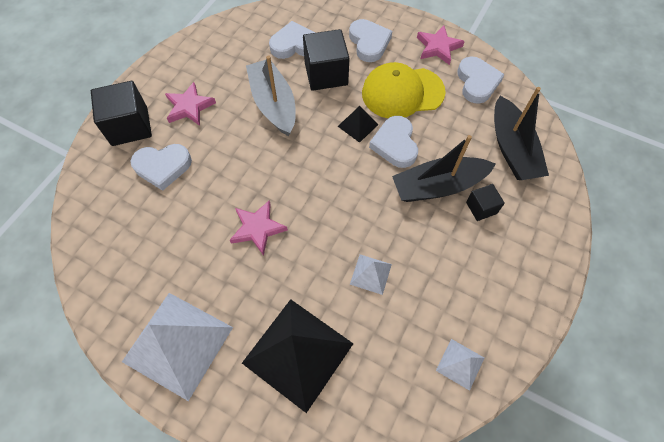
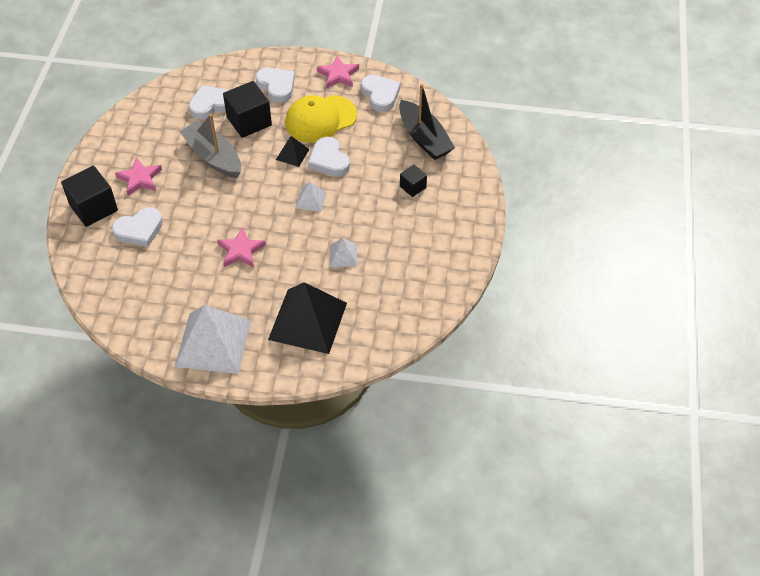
camera: 20 degrees left, 10 degrees down
black boat [392,135,496,202] -> none
white pyramid [436,339,484,391] -> white pyramid moved to [295,182,327,212]

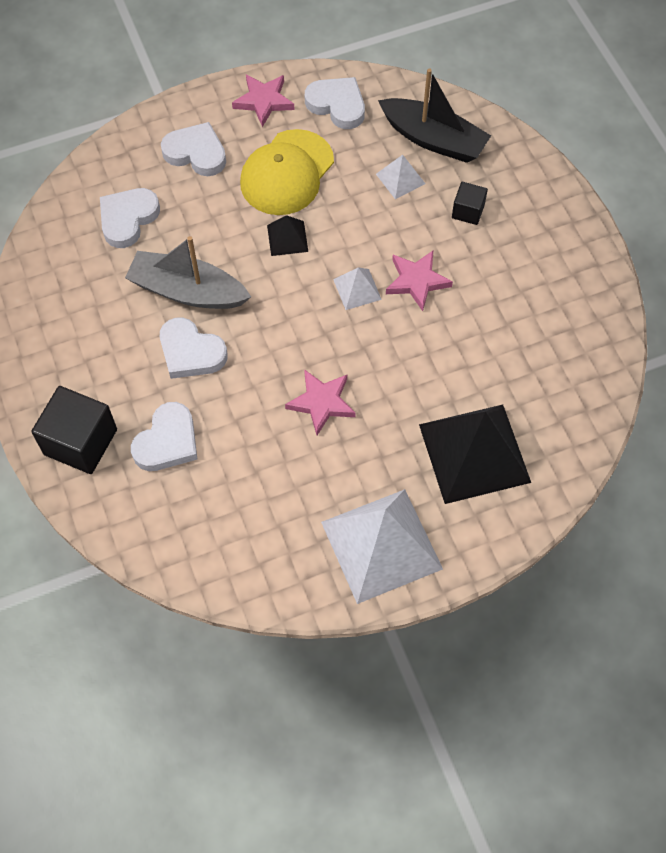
camera: 30 degrees left, 10 degrees up
pink star [115,157,162,196] -> pink star moved to [386,251,453,311]
black cube [223,81,272,138] -> none
white heart [308,137,350,176] -> white heart moved to [160,317,228,379]
white pyramid [330,238,357,267] -> white pyramid moved to [376,155,426,199]

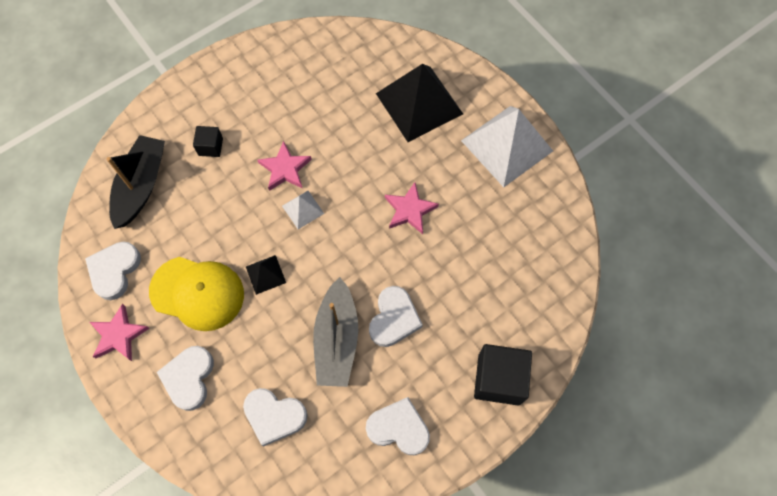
camera: 105 degrees left, 5 degrees up
white heart [131,402,198,471] -> white heart moved to [366,397,430,455]
white pyramid [376,155,426,199] -> none

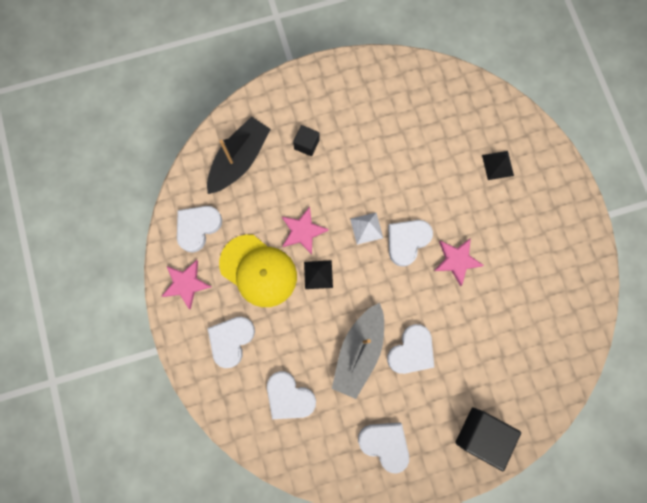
camera: 20 degrees right, 10 degrees up
pink star [257,141,312,191] -> pink star moved to [282,207,328,255]
black pyramid [376,64,463,142] -> black pyramid [482,151,514,180], size x0.45
white pyramid [461,106,553,187] -> none
none -> white heart [388,220,433,267]

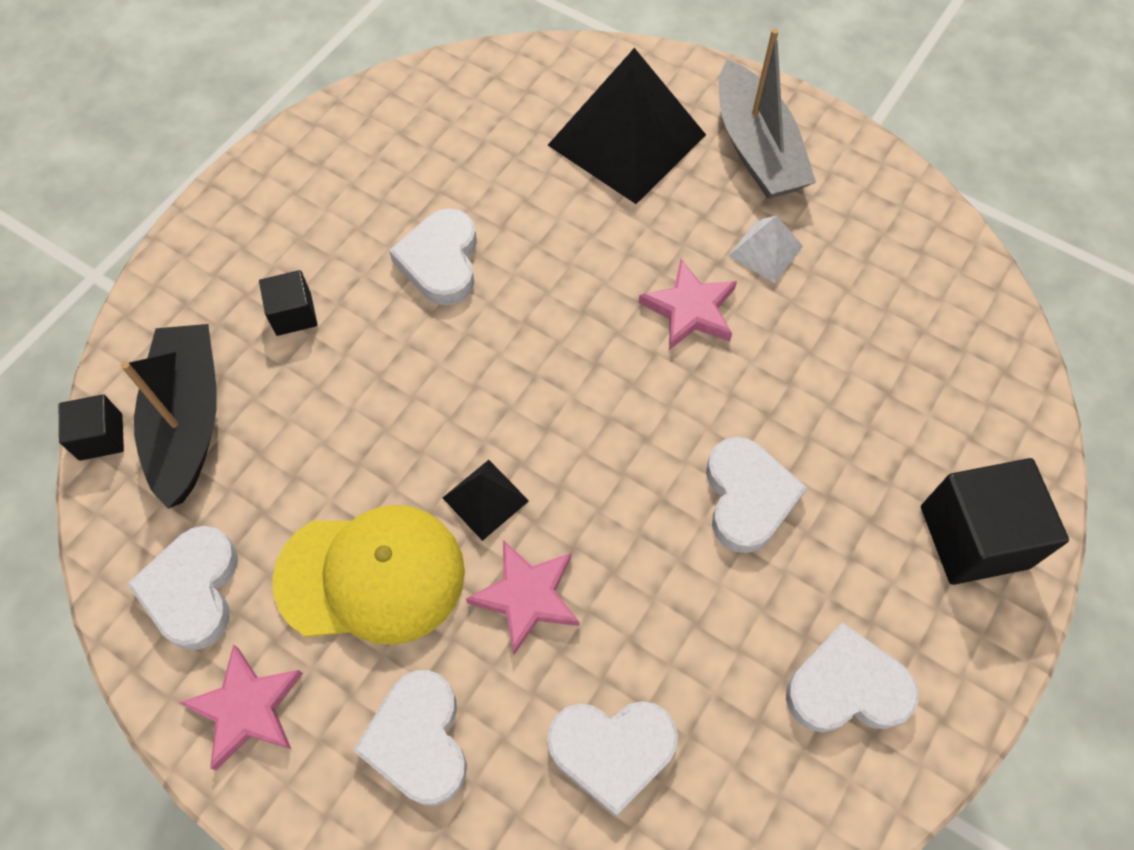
camera: 40 degrees left, 15 degrees down
pink star [282,207,328,255] -> pink star moved to [466,540,579,655]
grey boat [332,303,384,399] -> grey boat moved to [719,28,816,199]
white pyramid [350,213,383,245] -> white pyramid moved to [728,215,803,283]
white heart [388,220,433,267] -> white heart moved to [389,208,477,305]
black pyramid [482,151,514,180] -> black pyramid [548,48,706,204], size x2.20
none -> black cube [59,394,124,461]

